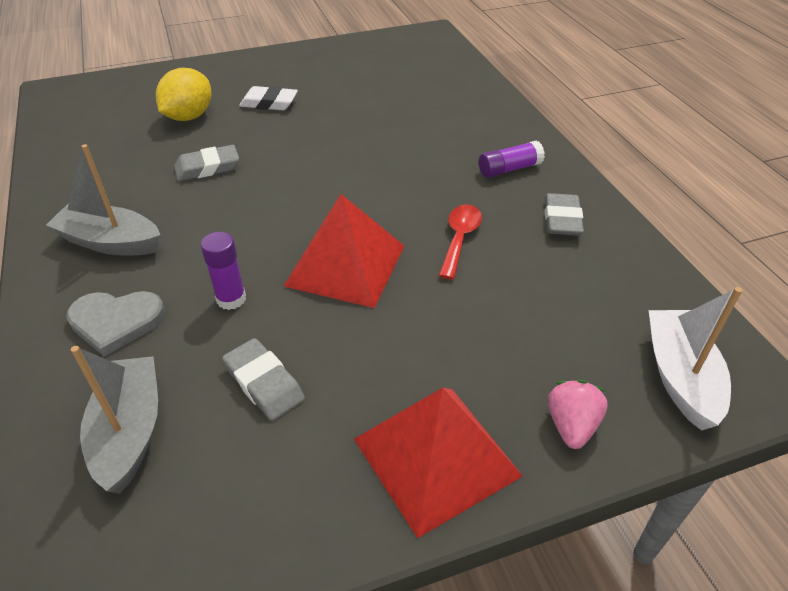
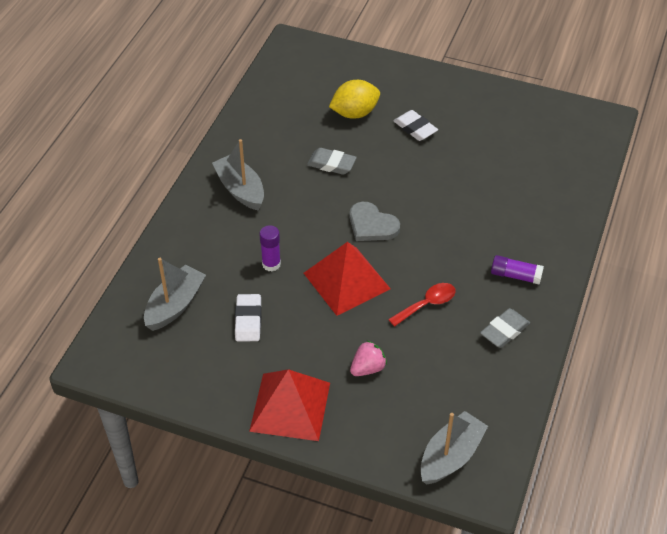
camera: 40 degrees right, 5 degrees up
grey heart [66,291,165,357] -> grey heart moved to [350,202,400,241]
grey eraser [222,338,305,421] -> white eraser [235,294,261,341]
pink strawberry [548,380,608,449] -> pink strawberry moved to [350,340,387,376]
white boat [649,287,742,430] -> grey boat [420,411,488,485]

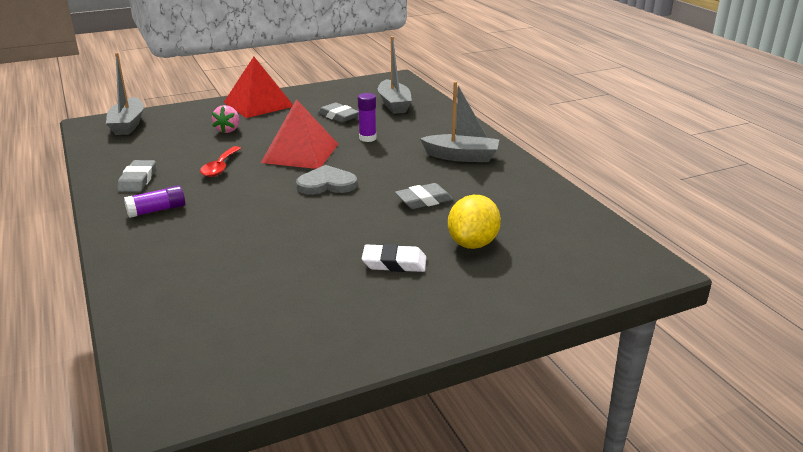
camera: 135 degrees right, 20 degrees down
white eraser [235,294,261,341] -> grey eraser [318,103,359,123]

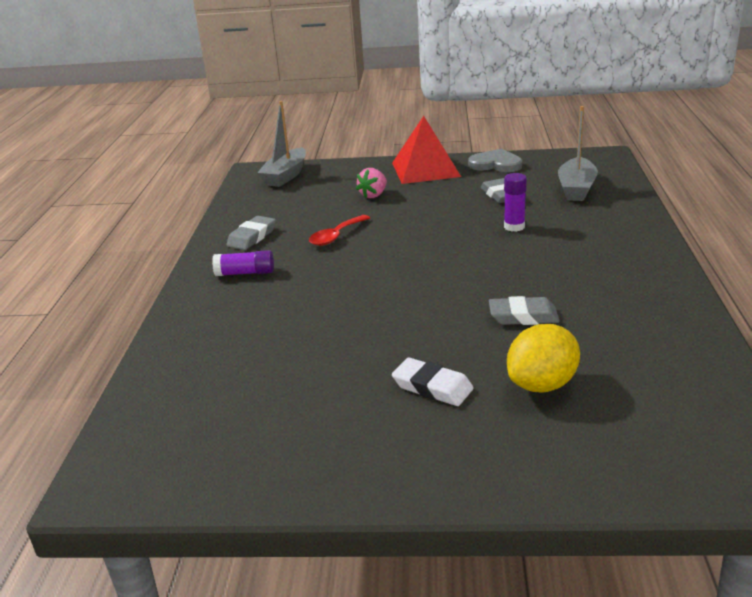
camera: 30 degrees right, 0 degrees up
red pyramid [261,99,338,169] -> none
grey heart [296,165,357,195] -> grey heart moved to [468,149,522,172]
grey boat [420,81,499,162] -> none

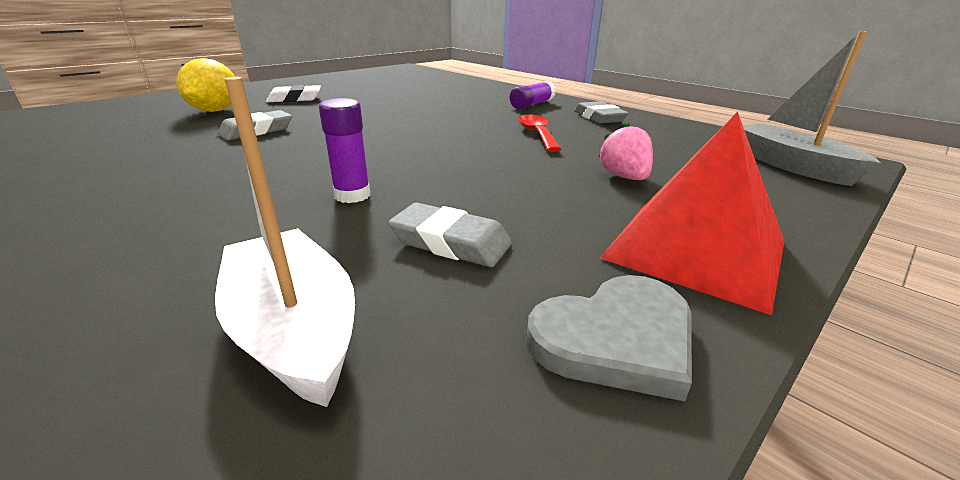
camera: 130 degrees right, 0 degrees up
grey boat [558,106,598,201] -> white boat [215,77,355,407]

